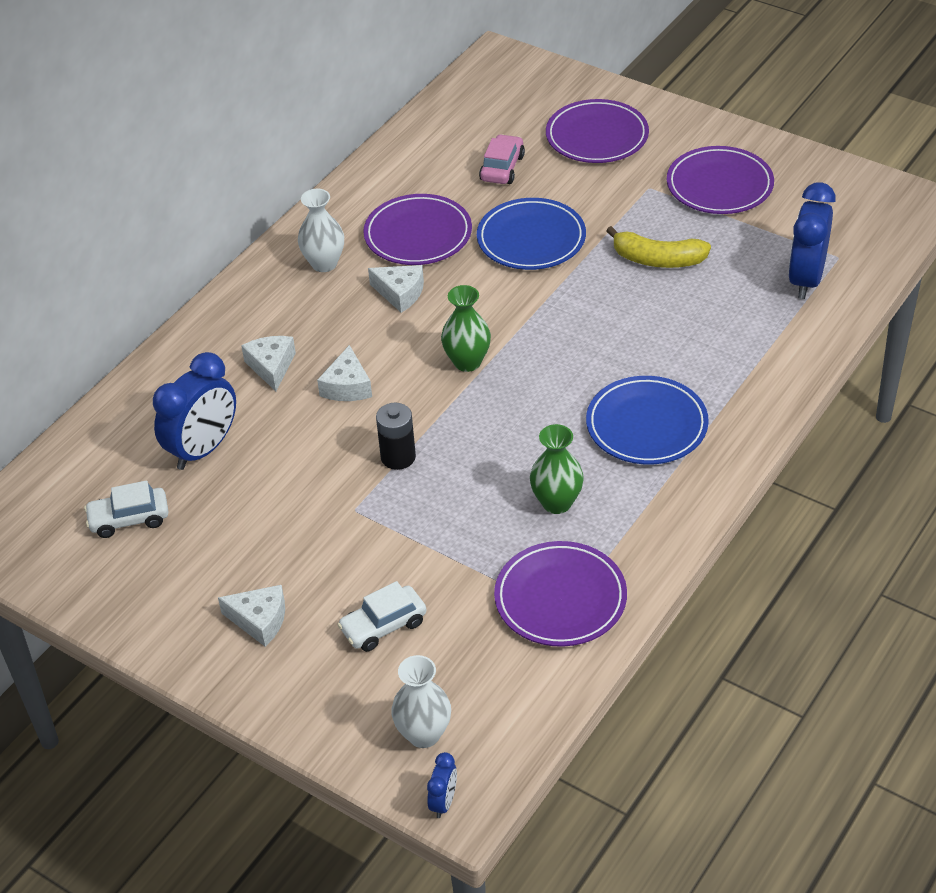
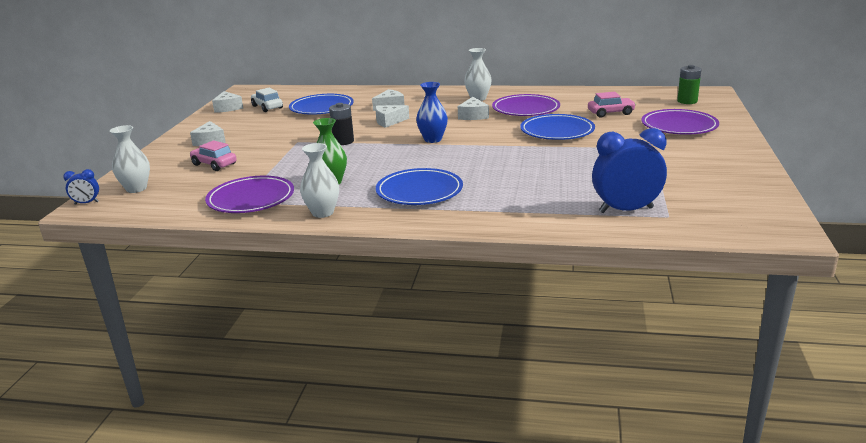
camera: 65 degrees right, 20 degrees down
blue clock [153,352,236,470] -> blue plate [289,94,354,115]
white car [337,581,426,652] -> pink car [190,140,237,171]
green vase [441,285,491,372] -> blue vase [416,82,448,143]
yellow banana [606,226,711,268] -> none
purple plate [667,146,774,214] -> none
none -> white cheese [212,91,243,113]
none -> white vase [300,143,339,218]
none -> green battery [677,65,701,104]

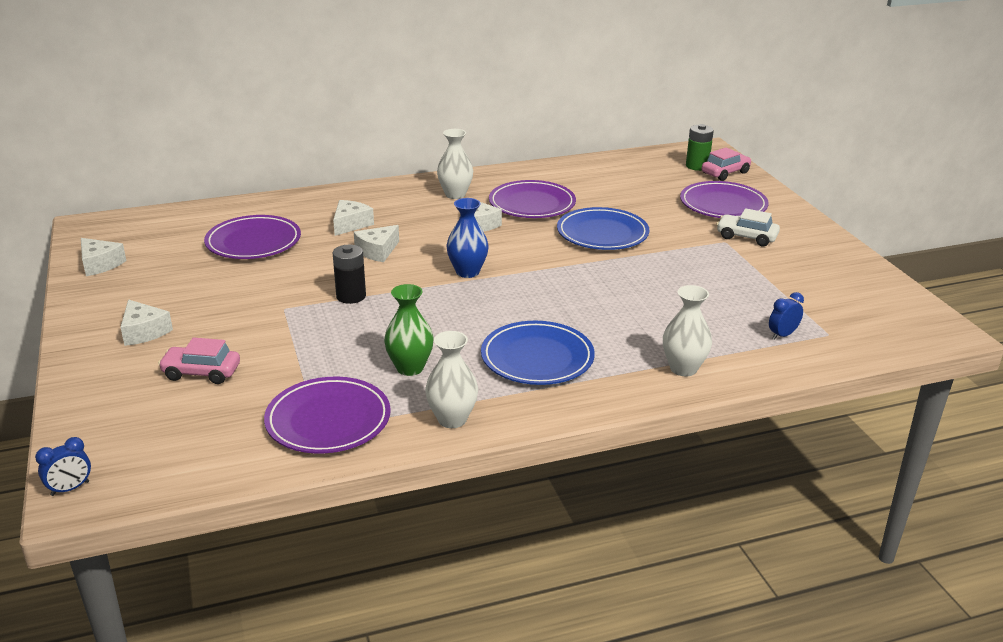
camera: 30 degrees left, 5 degrees up
white vase [110,125,150,193] -> white vase moved to [663,285,712,376]
white car [251,88,283,112] -> white car moved to [716,208,780,246]
blue plate [289,94,354,115] -> purple plate [204,215,301,259]
pink car [588,92,636,117] -> pink car moved to [702,147,752,181]
blue clock [592,128,667,213] -> blue clock [769,292,804,340], size x0.47

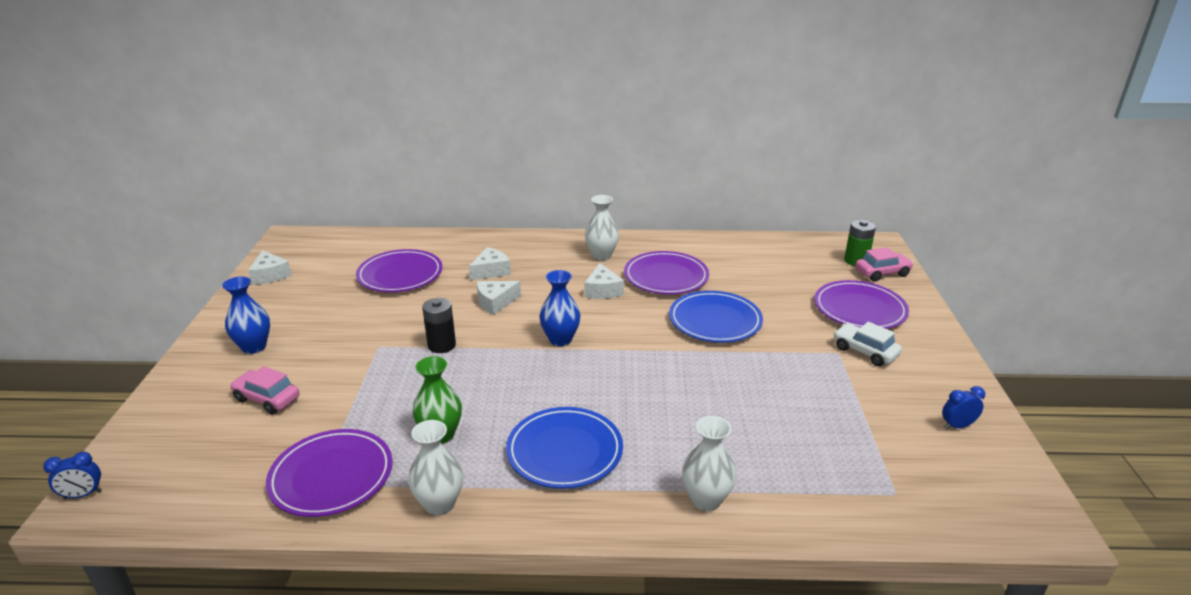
camera: 20 degrees right, 0 degrees up
white cheese [120,299,173,346] -> blue vase [222,277,270,354]
blue clock [769,292,804,340] -> blue clock moved to [942,386,985,429]

